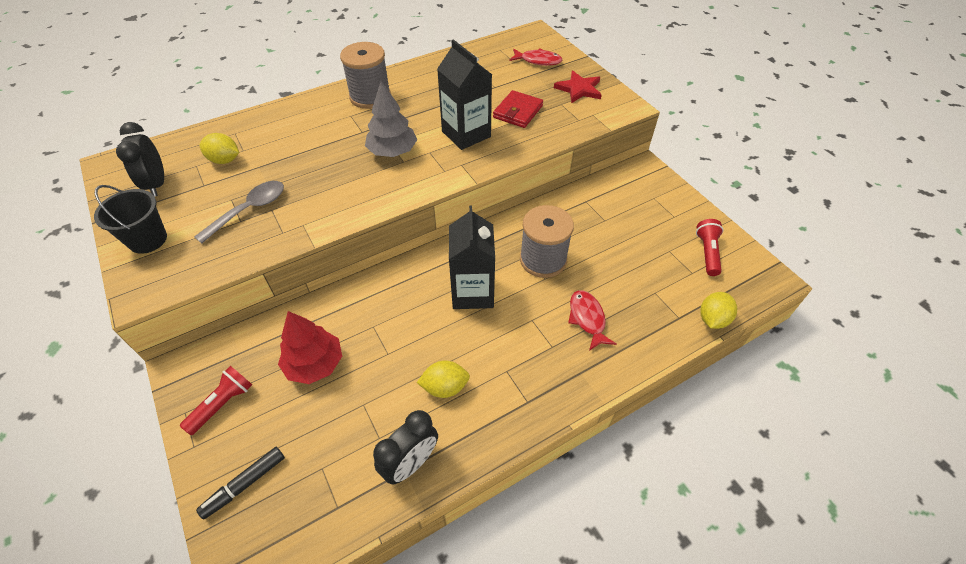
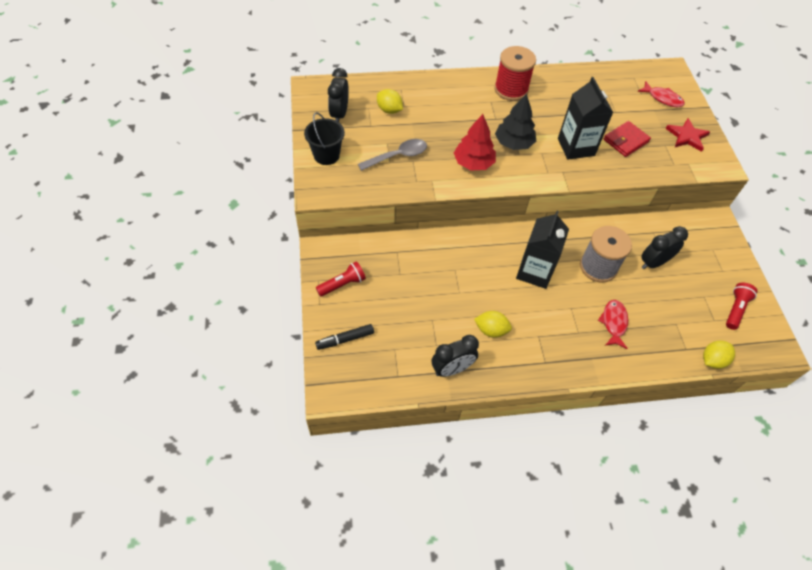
camera: 20 degrees right, 5 degrees up
red tree [278,311,342,384] -> red tree moved to [454,114,496,170]
grey spool [340,42,391,109] -> red spool [494,46,536,101]
grey tree [365,81,417,157] -> black tree [495,93,536,150]
none -> black clock [641,226,688,269]

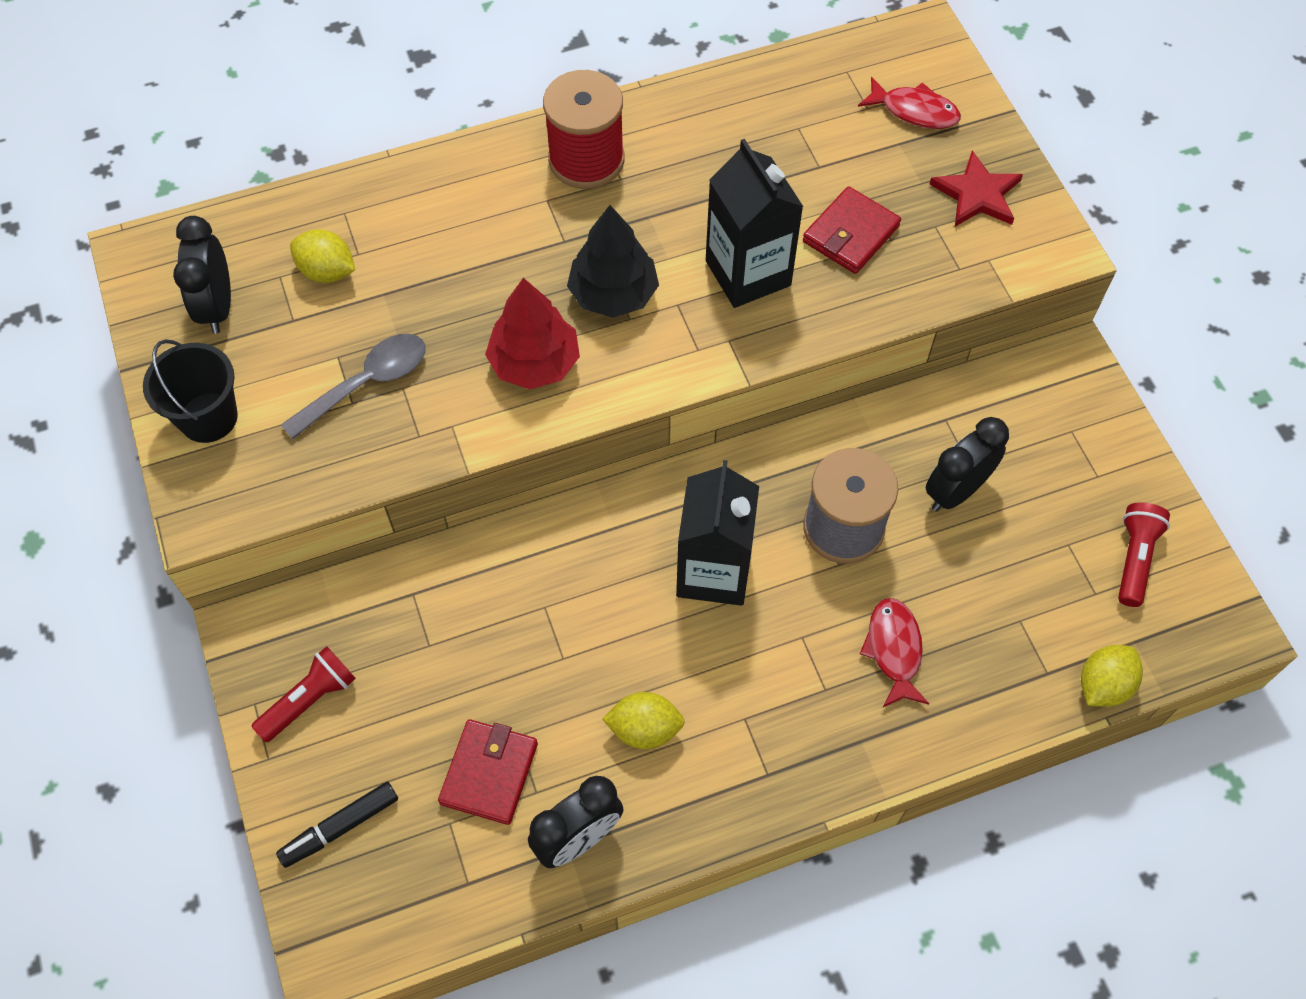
camera: 10 degrees left, 5 degrees up
none -> red wallet [438,719,538,825]

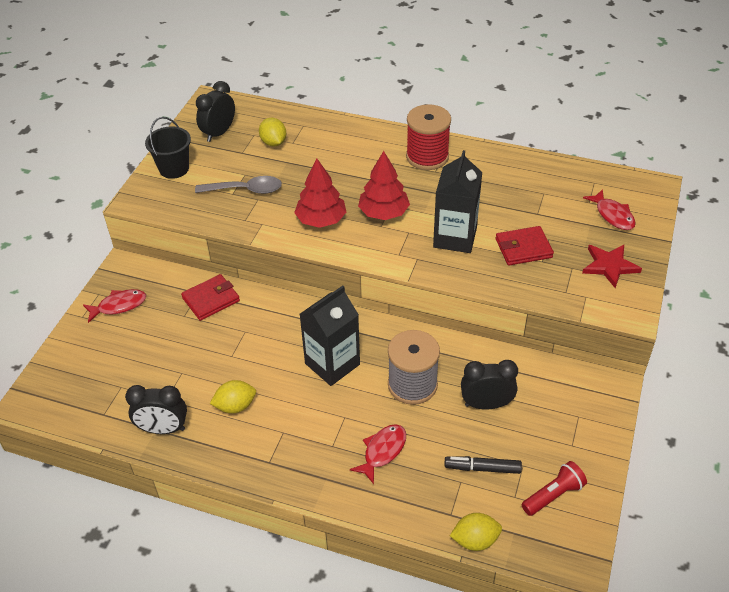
camera: 40 degrees right, 15 degrees down
red flashlight [251,646,356,742] -> red fish [83,289,146,323]
black marker [276,782,398,868] -> black marker moved to [444,456,522,474]
red wallet [438,719,538,825] -> red wallet moved to [181,274,240,321]
black tree [567,205,659,318] -> red tree [358,151,410,220]
yellow lemon [602,692,685,749] -> yellow lemon turned 60 degrees counterclockwise [210,380,256,413]

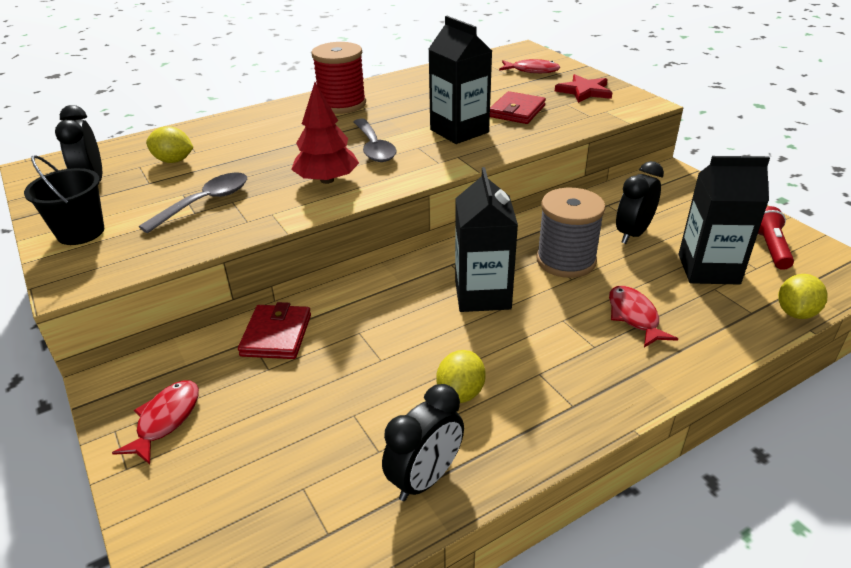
camera: 50 degrees left, 10 degrees down
red tree [358,151,410,220] -> grey spoon [354,118,397,162]
black marker [444,456,522,474] -> black carton [678,156,770,285]

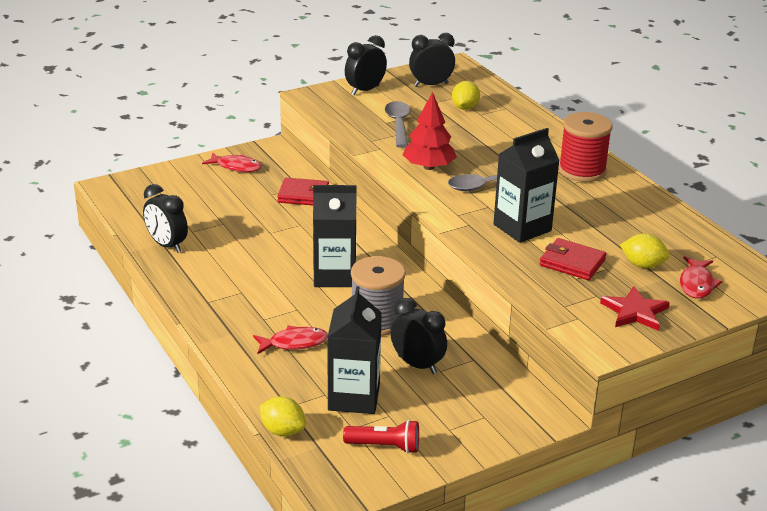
camera: 90 degrees right, 5 degrees down
black bucket [24,155,104,245] -> black clock [345,35,387,95]
grey spoon [139,173,247,233] -> grey spoon turned 135 degrees counterclockwise [385,101,411,148]
yellow lemon [436,350,486,403] -> yellow lemon moved to [620,233,670,268]

